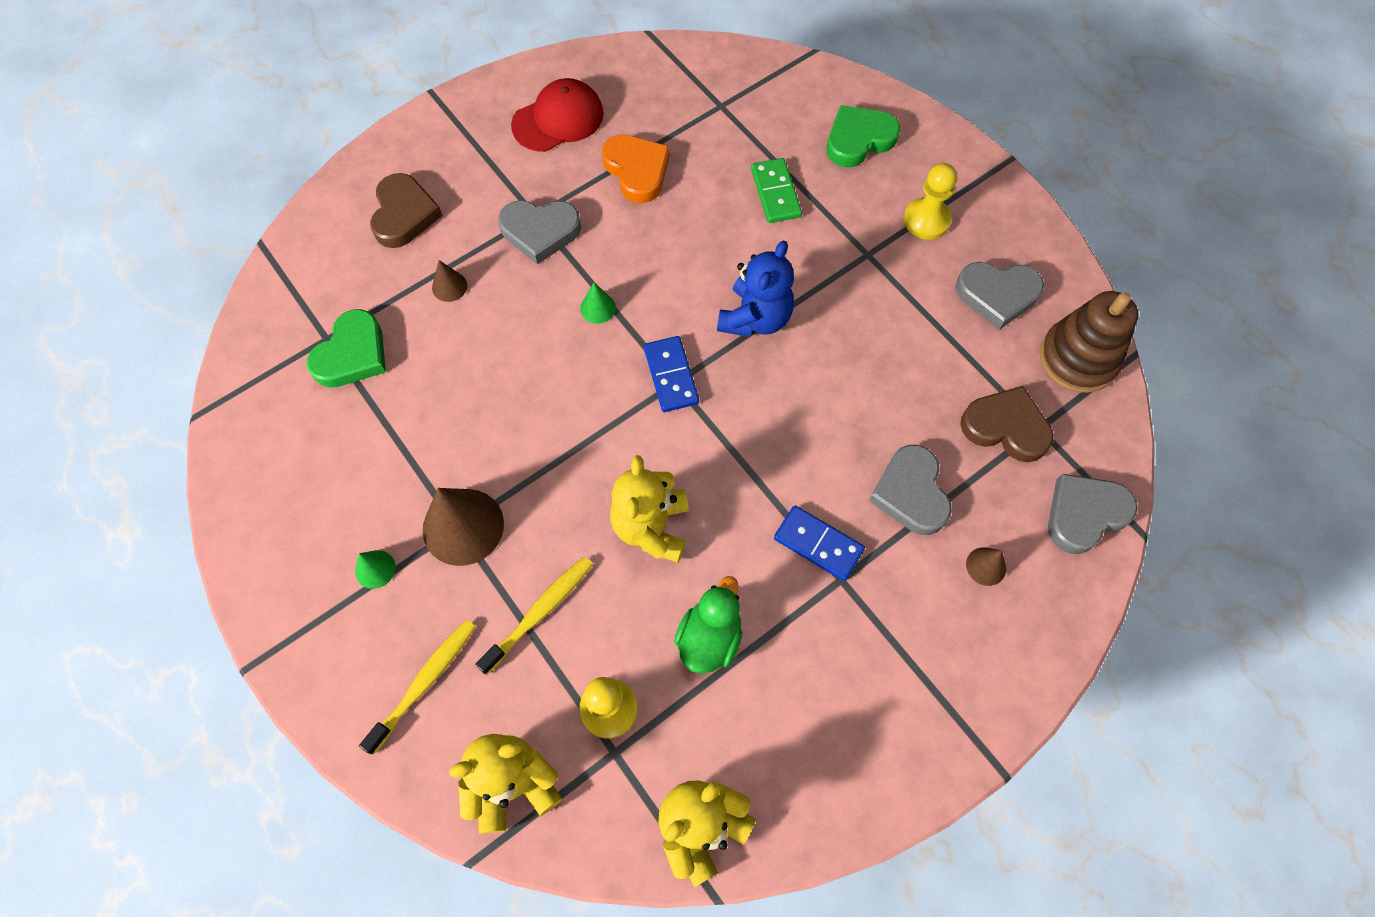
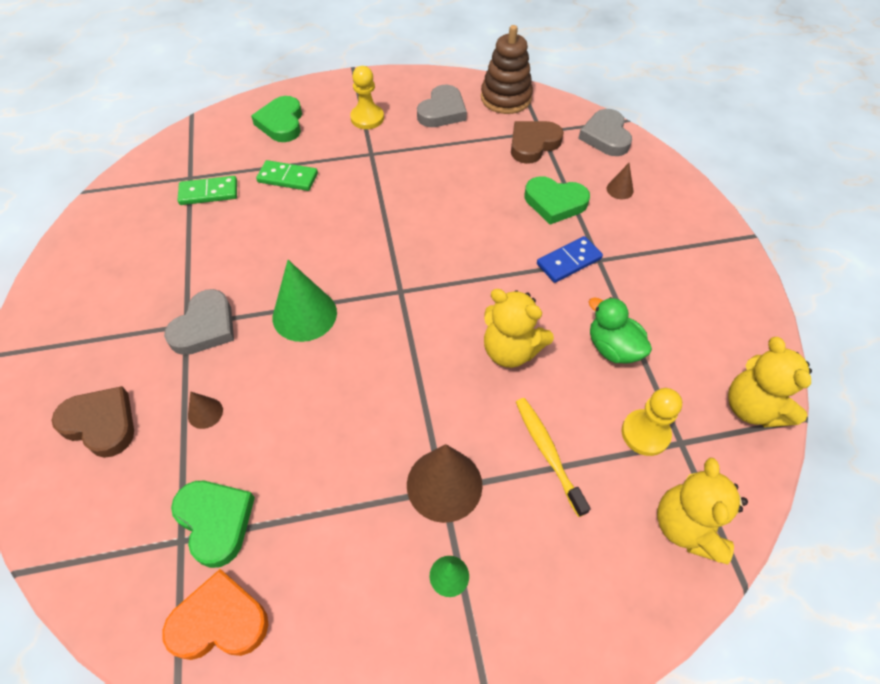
camera: 65 degrees left, 10 degrees down
yellow toothbrush [359,619,476,754] -> none
red cap [511,78,604,152] -> none
green cone [580,283,616,324] -> green cone [273,260,337,342], size x2.06
orange heart [602,135,670,203] -> orange heart moved to [162,569,268,660]
blue domino [644,336,699,412] -> none
blue teddy bear [717,240,794,337] -> none
grey heart [869,445,952,535] -> green heart [525,176,590,224]
none -> green domino [178,176,237,205]

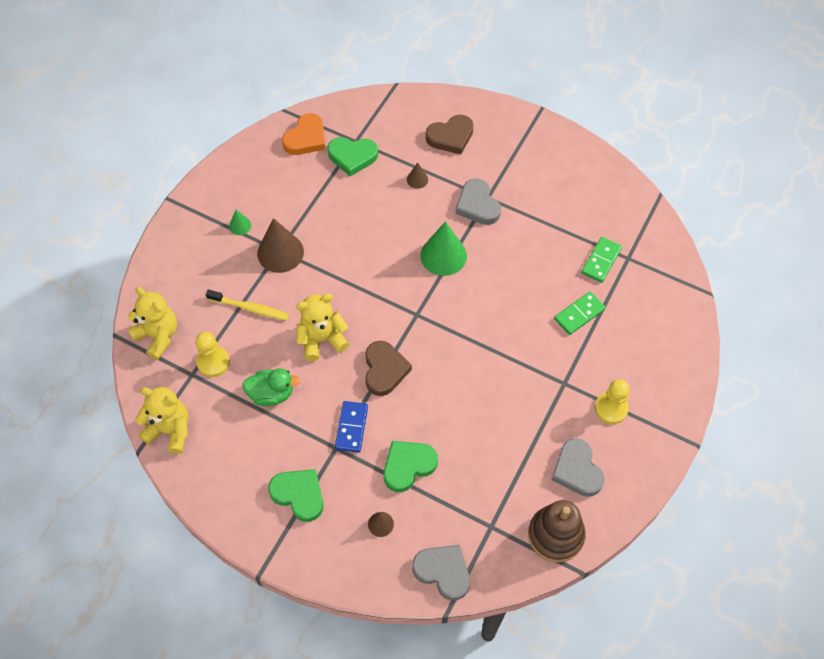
camera: 130 degrees right, 5 degrees up
green heart [251,96,302,142] -> green heart moved to [268,469,323,522]
brown heart [511,121,564,164] -> brown heart moved to [365,341,412,396]

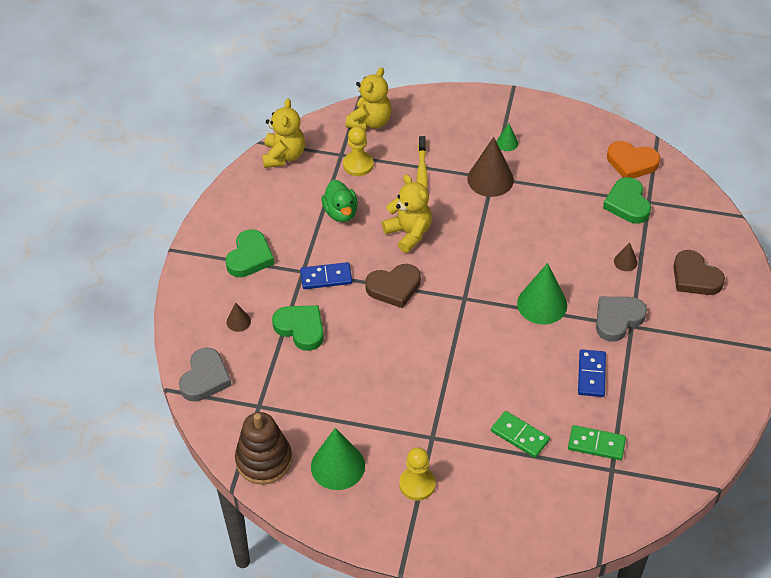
camera: 75 degrees right, 10 degrees down
grey heart [551,438,605,497] -> green cone [311,428,365,490]
none -> blue domino [578,349,606,397]

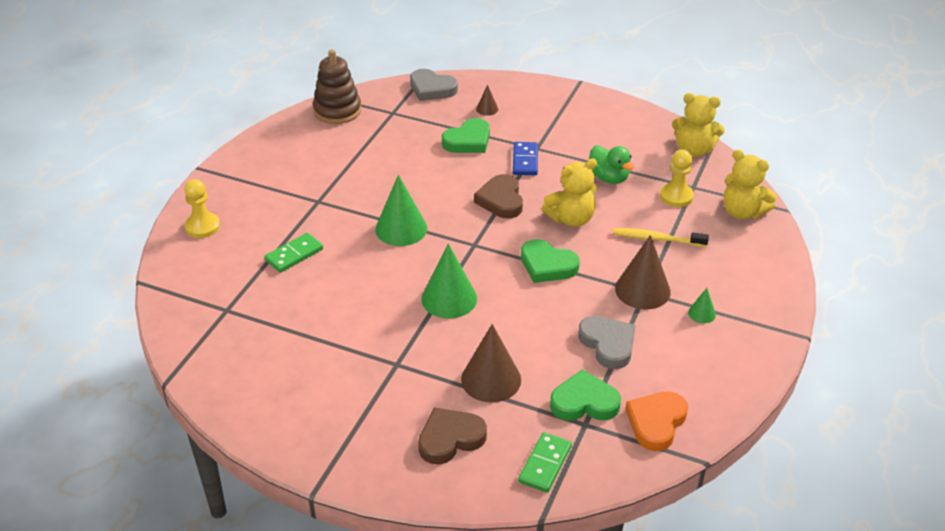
camera: 100 degrees right, 10 degrees down
green heart [225,229,275,277] -> green heart moved to [521,239,580,283]
green cone [311,428,365,490] -> green cone moved to [375,175,427,246]
green duck [321,180,358,222] -> green duck turned 120 degrees counterclockwise [589,146,634,184]
yellow pawn [399,448,436,501] -> yellow pawn moved to [184,179,220,238]
green domino [568,425,626,460] -> green domino moved to [518,432,572,493]
blue domino [578,349,606,397] -> none
grey heart [596,297,647,342] -> grey heart moved to [578,316,635,369]
brown cone [614,242,638,271] -> brown cone [461,324,521,402], size x2.06

